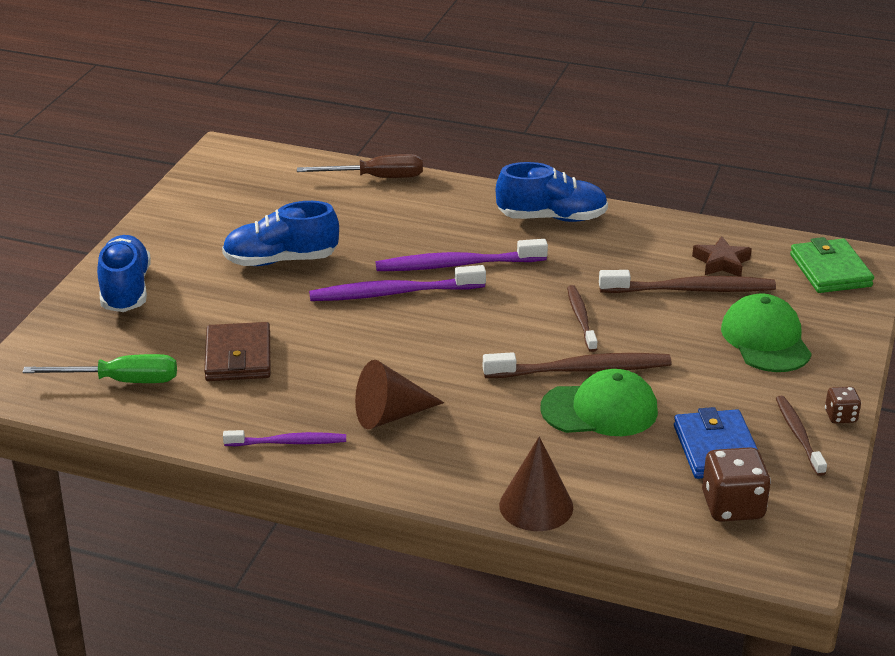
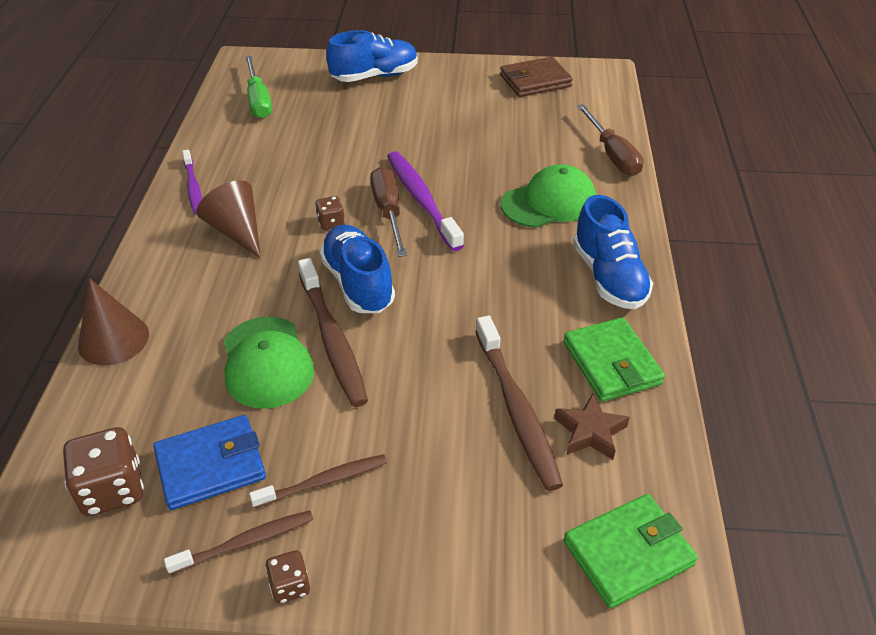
camera: 75 degrees right, 10 degrees up
brown wallet [204,322,270,381] -> brown wallet moved to [500,57,573,97]
blue shoe [222,201,339,266] -> blue shoe moved to [319,225,395,313]
purple toothbrush [376,239,548,271] -> none
brown toothbrush [567,285,597,352] -> brown toothbrush moved to [249,454,387,508]
green cap [721,294,812,372] -> green cap moved to [501,164,596,228]
none -> brown dice [315,196,345,230]
none -> brown screwdriver [370,167,407,257]
none -> green wallet [563,317,665,402]

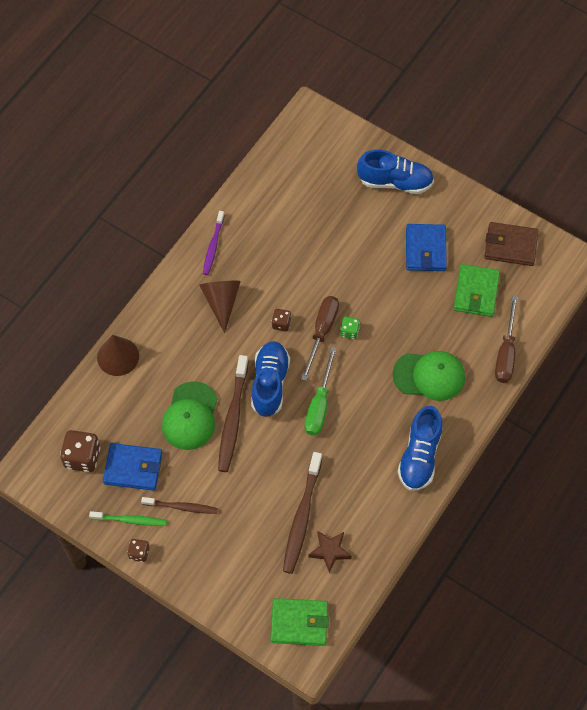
camera: 30 degrees right, 20 degrees up
brown toothbrush [164,510,313,575] -> green toothbrush [89,511,167,526]
green screwdriver [245,56,272,119] -> green screwdriver moved to [305,347,337,436]
purple toothbrush [387,151,464,251] -> green dice [340,317,360,339]
green wallet [563,317,665,402] -> green wallet moved to [453,264,500,317]
none -> blue wallet [406,224,447,271]

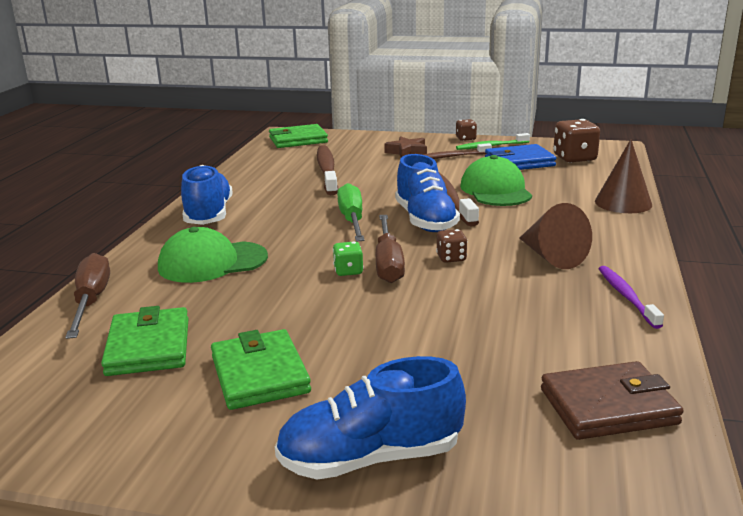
camera: 160 degrees right, 40 degrees down
brown star [308,531,352,573] -> brown star moved to [384,136,427,157]
blue wallet [406,224,447,271] -> green wallet [211,329,311,410]
brown wallet [485,222,538,266] -> brown wallet moved to [541,361,684,440]

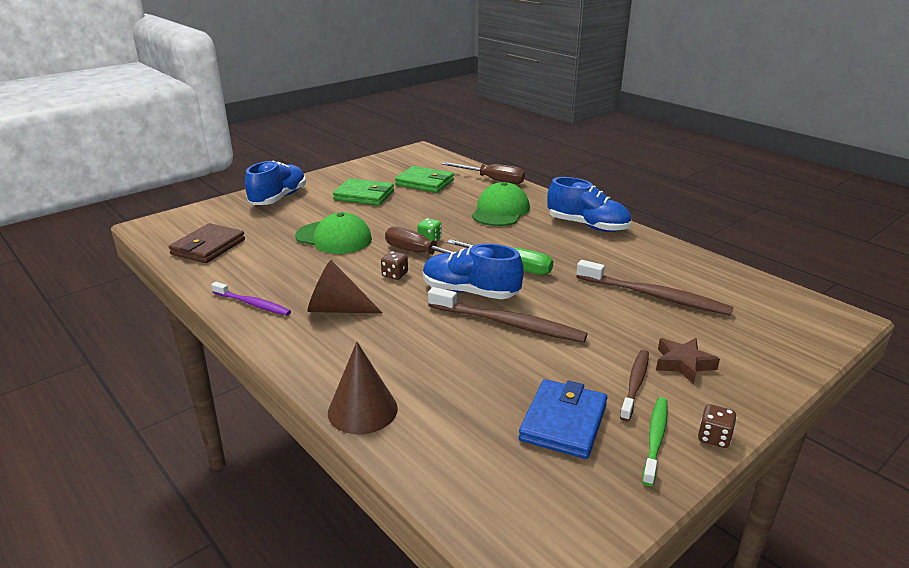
camera: 125 degrees right, 5 degrees up
green wallet [269,124,328,148] -> none
green cap [460,155,532,206] -> green cap moved to [295,212,372,254]
brown dice [553,119,600,163] -> none

